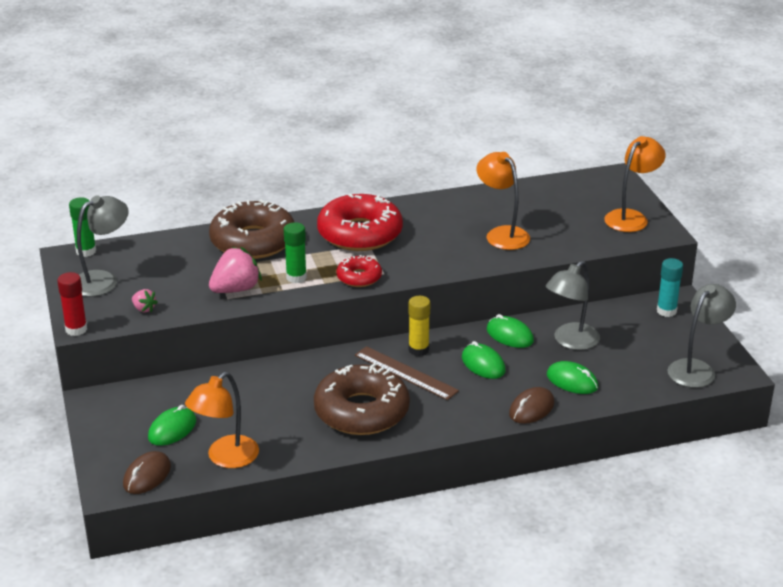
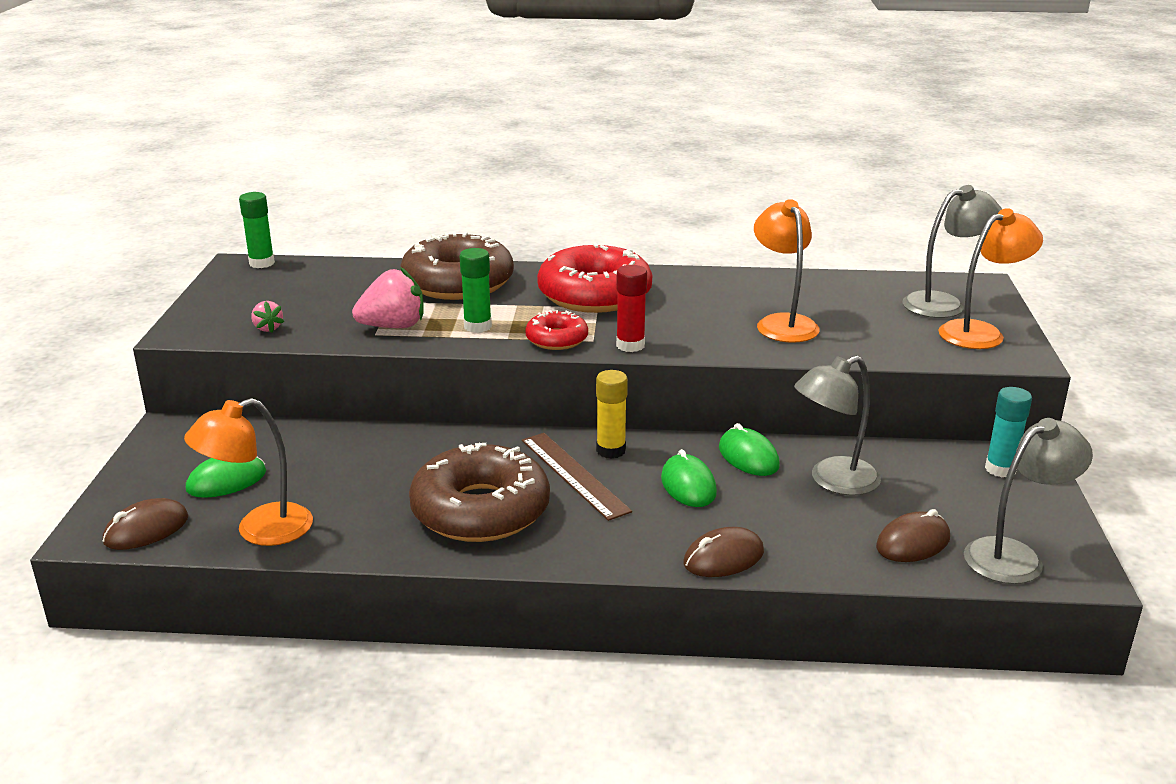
camera: 20 degrees right, 5 degrees down
red glue stick [57,272,87,336] -> red glue stick moved to [616,265,647,352]
grey lamp [77,195,129,297] -> grey lamp moved to [902,185,1002,318]
green mouse [547,361,598,394] -> none
none -> brown mouse [876,509,950,562]

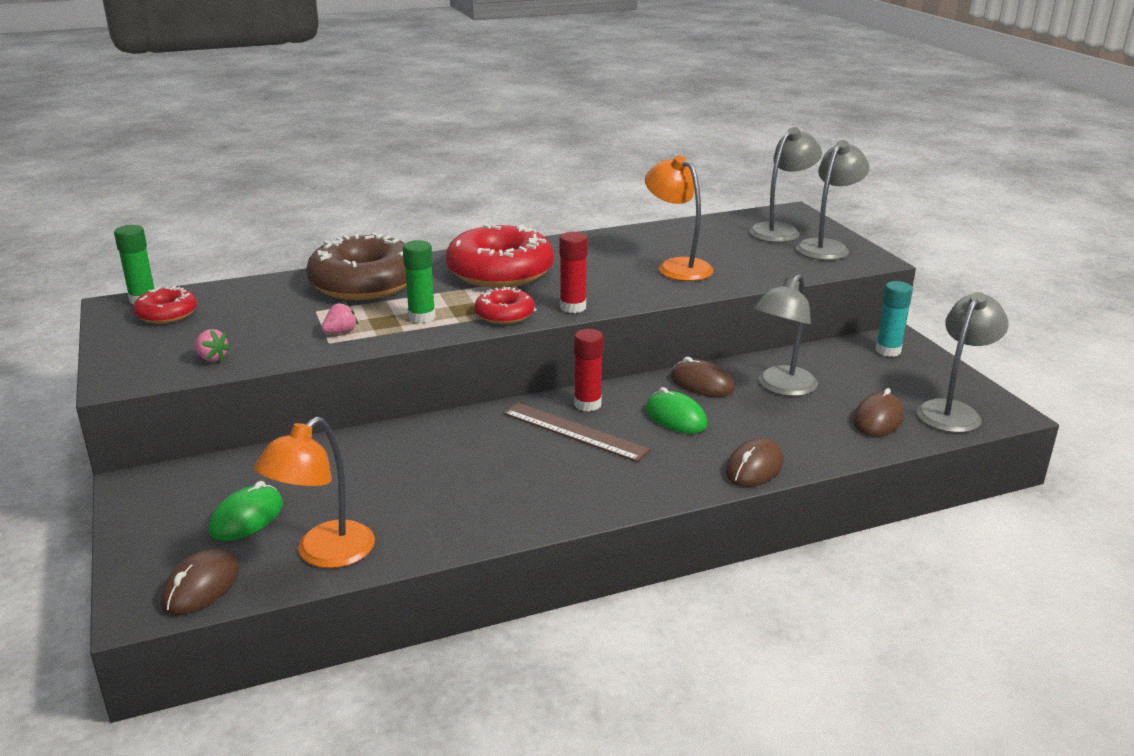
camera: 25 degrees left, 0 degrees up
pink strawberry [352,267,424,328] -> pink strawberry [322,302,358,334], size x0.51
brown donut [409,443,550,542] -> none
yellow glue stick [596,370,628,459] -> red glue stick [574,329,603,412]
green mouse [719,423,780,476] -> brown mouse [671,357,735,397]
orange lamp [938,208,1043,349] -> grey lamp [796,140,870,260]
none -> red donut [133,286,197,324]

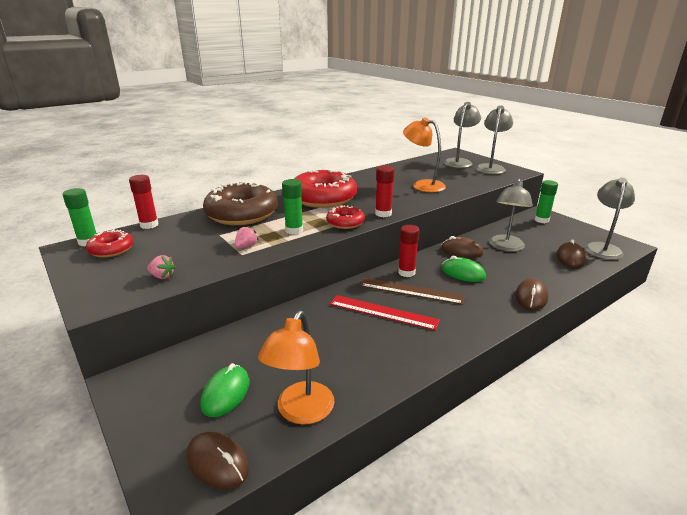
camera: 15 degrees left, 0 degrees up
brown mouse [161,548,240,615] -> brown mouse turned 60 degrees counterclockwise [186,431,249,489]
turquoise glue stick [875,281,913,357] -> green glue stick [535,180,558,223]
none -> red glue stick [129,175,159,229]
none -> red ruler [330,295,440,331]

